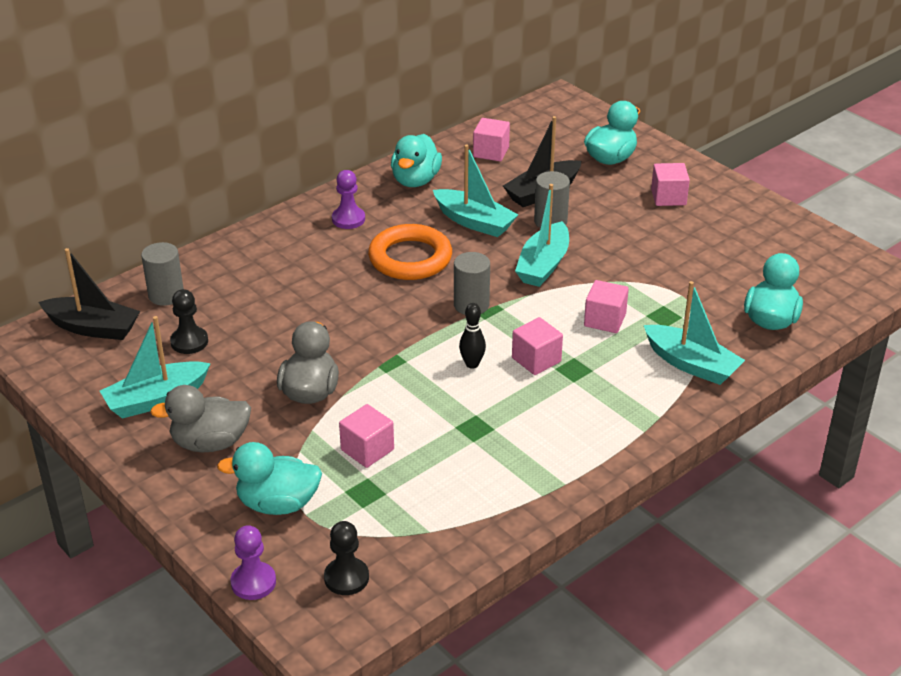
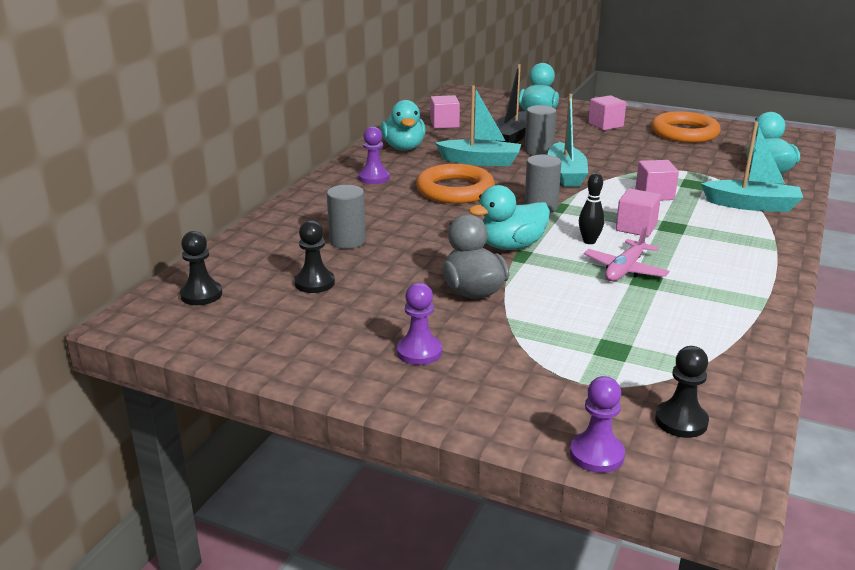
camera: 25 degrees left, 10 degrees down
black boat [38,248,140,340] -> black pawn [180,231,222,305]
turquoise boat [100,316,211,419] -> none
grey cylinder [141,242,184,306] -> grey cylinder moved to [327,185,366,249]
grey duck [150,385,251,452] -> purple pawn [397,283,442,365]
turquoise duck [217,442,322,515] -> turquoise duck moved to [469,185,550,250]
pink cube [339,404,394,468] -> none
none -> pink plane [584,226,669,281]
none -> orange ring [651,111,721,143]

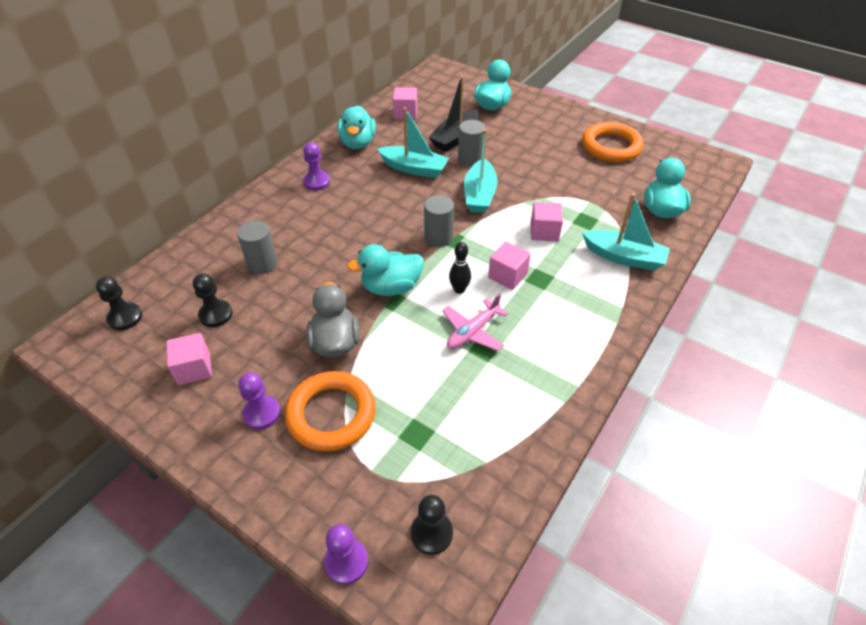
camera: 10 degrees right, 20 degrees up
orange ring [416,164,495,204] -> orange ring moved to [285,371,376,452]
pink cube [588,95,626,130] -> pink cube moved to [166,333,212,385]

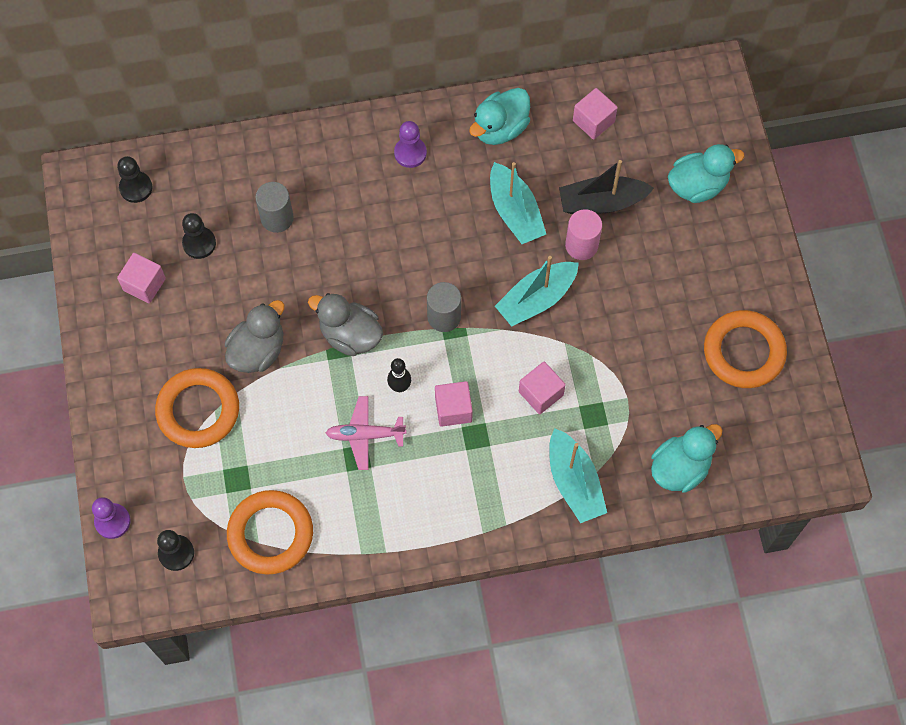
camera: 45 degrees right, 20 degrees up
purple pawn [238,373,281,430] -> none
turquoise duck [347,244,424,296] -> grey duck [308,293,383,356]
grey cylinder [458,120,485,167] -> pink cylinder [565,209,602,260]
none -> orange ring [227,490,313,575]

